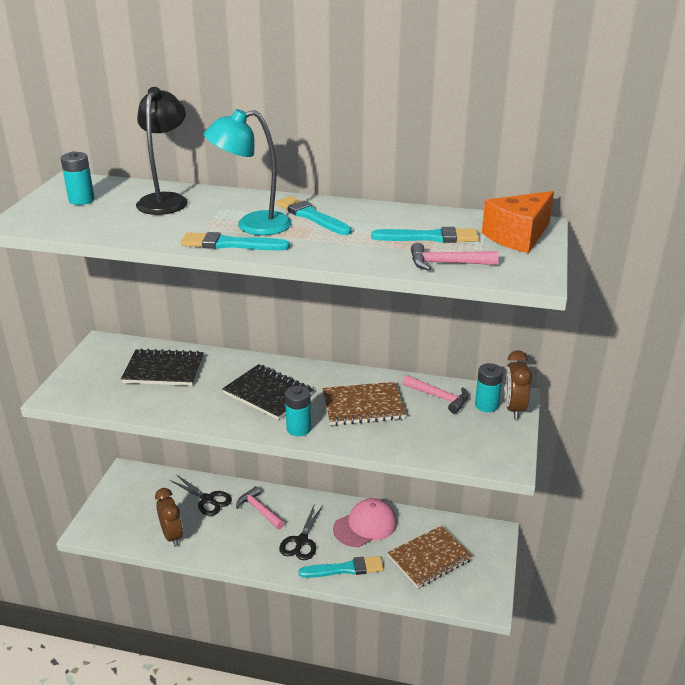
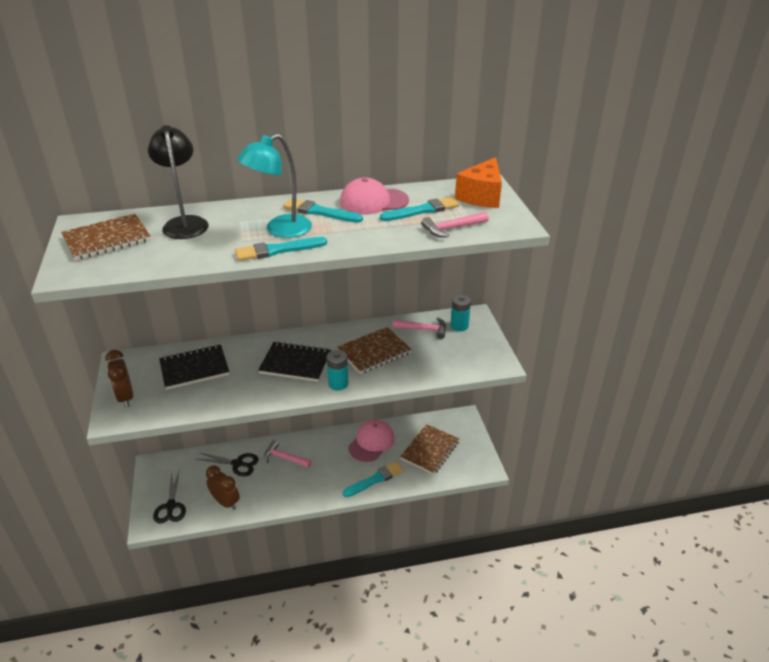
camera: 25 degrees left, 5 degrees up
turquoise battery [61,151,95,205] -> brown notebook [61,214,151,260]
black scissors [279,505,323,560] -> black scissors moved to [153,471,186,524]
brown clock [504,350,532,419] -> brown clock moved to [106,350,133,408]
none -> pink cap [340,178,409,214]

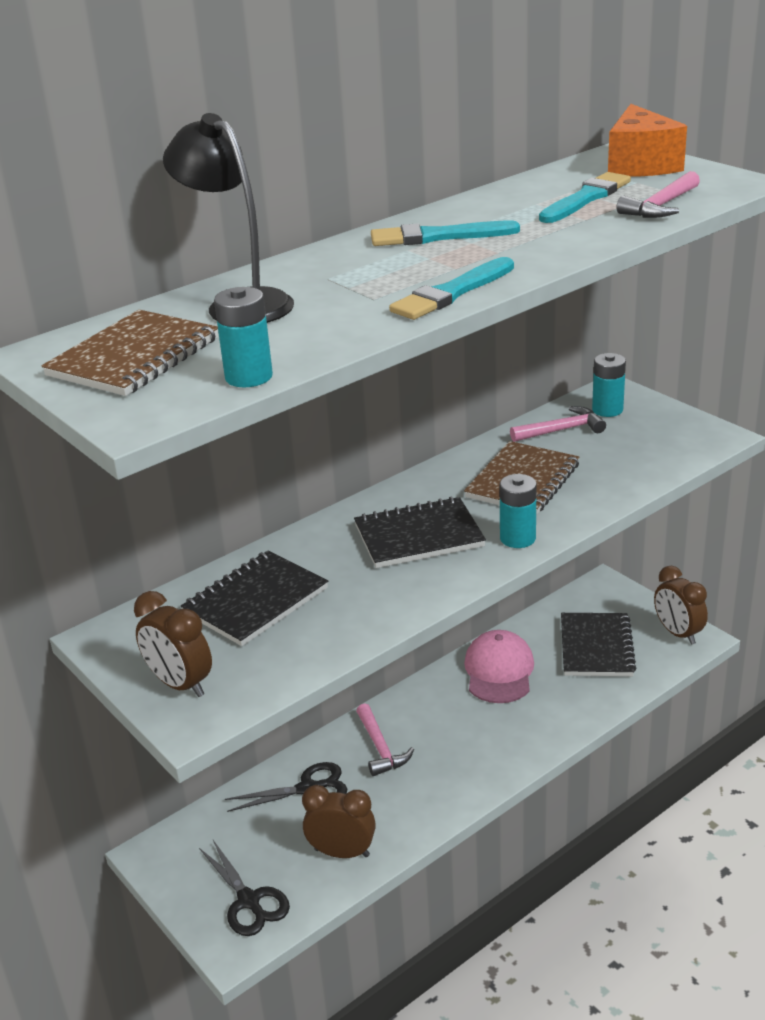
camera: 25 degrees left, 5 degrees down
turquoise lamp [237,134,312,238] -> none
pink hammer [264,440,312,468] -> pink hammer turned 105 degrees counterclockwise [356,704,414,776]
pink cap [340,178,409,214] -> none
turquoise brush [343,461,403,497] -> none
brown notebook [400,424,459,475] -> black notebook [561,613,636,676]
none -> turquoise battery [214,287,273,387]
none -> brown clock [654,566,708,645]

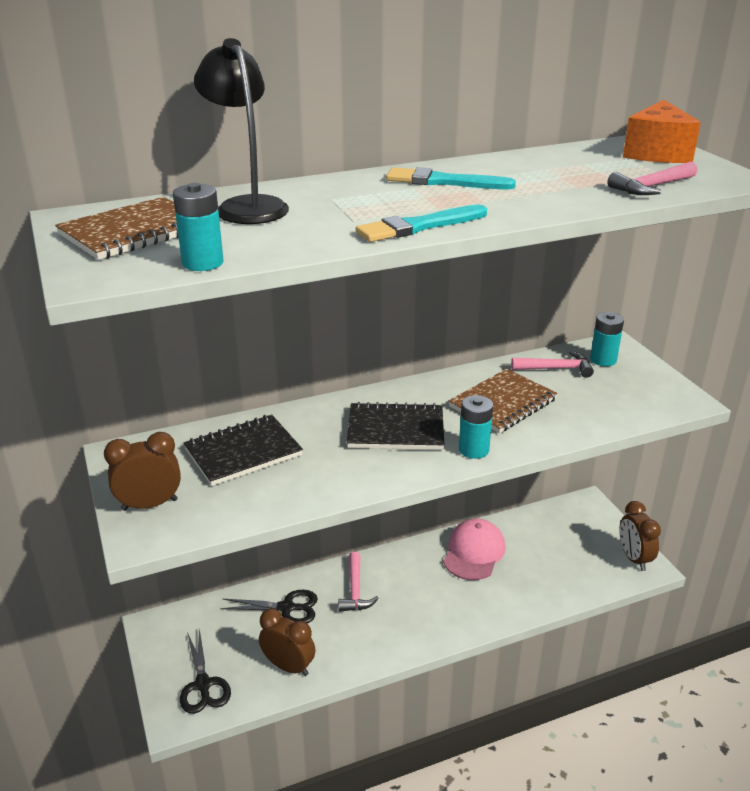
camera: 15 degrees right, 0 degrees up
brown clock [134,591,212,697] -> brown clock turned 105 degrees clockwise [104,432,181,511]
turquoise brush [539,172,631,223] -> none
black notebook [561,613,636,676] -> none

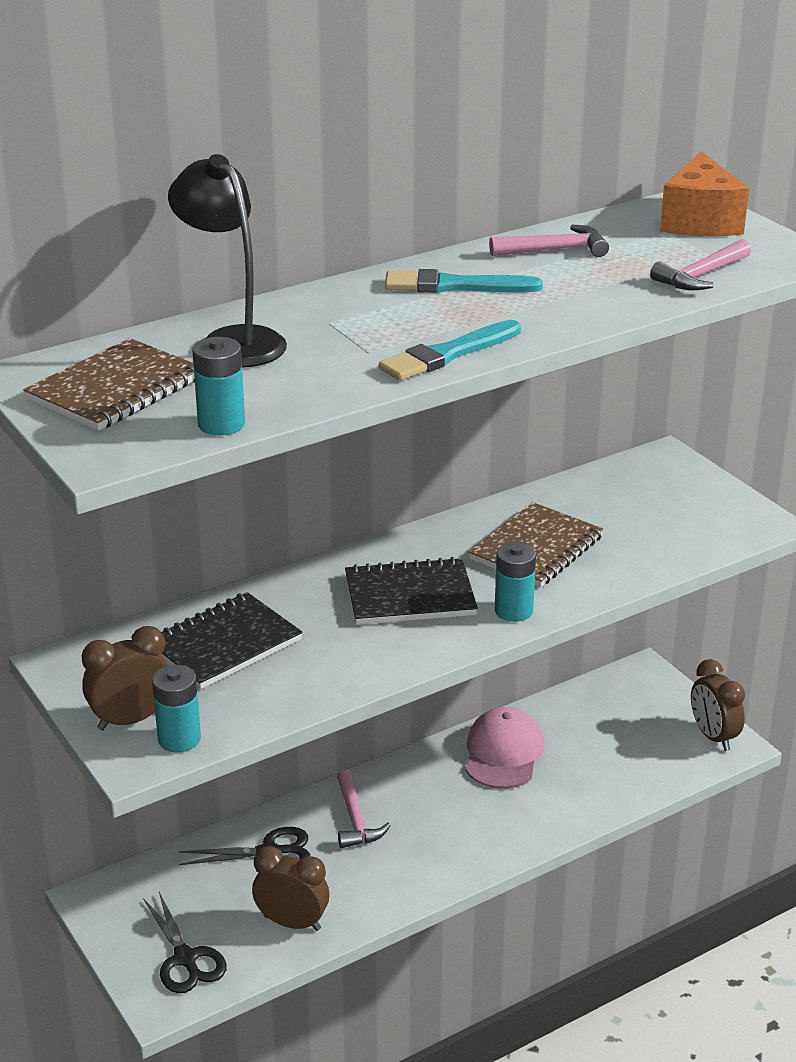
camera: 10 degrees left, 0 degrees up
pink hammer [511,351,594,378] -> pink hammer moved to [489,225,609,257]
turquoise battery [590,312,624,366] -> turquoise battery moved to [152,665,201,752]

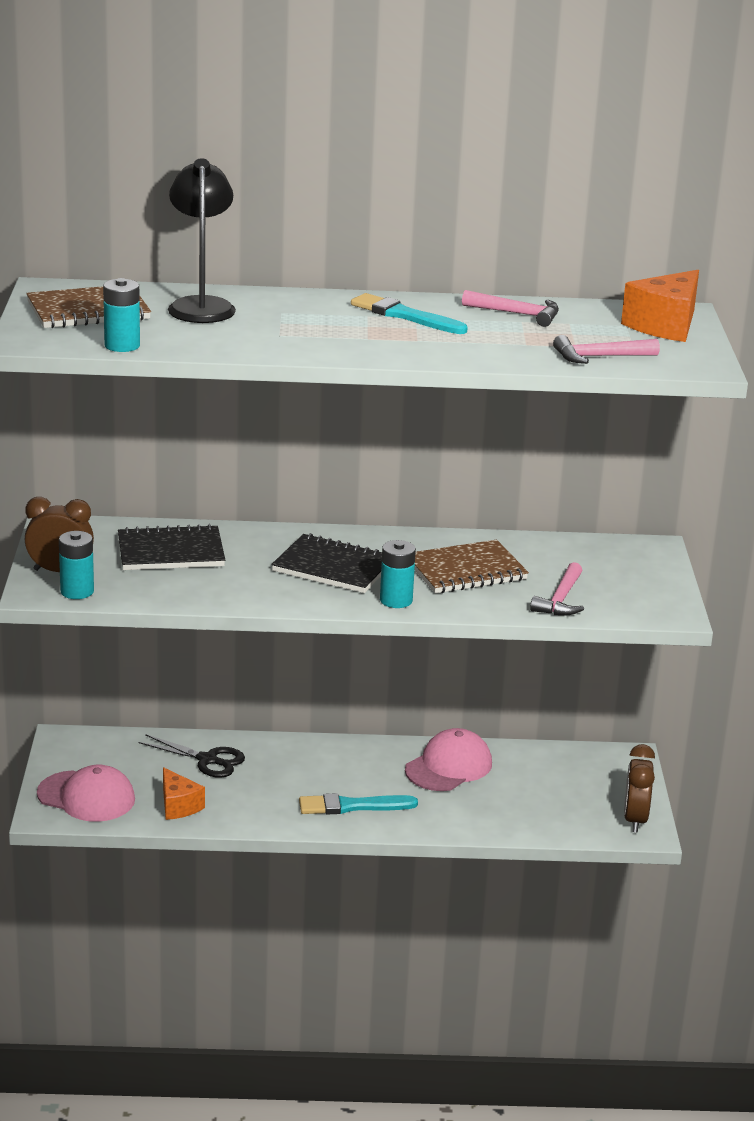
camera: 30 degrees right, 5 degrees down
black scissors [143,892,227,993] -> pink cap [37,765,135,822]
brown clock [252,846,329,931] -> orange cheese [163,767,205,820]
pink hammer [337,769,391,848] -> pink hammer moved to [530,562,584,616]
turquoise brush [379,320,521,380] -> turquoise brush moved to [299,793,418,814]

